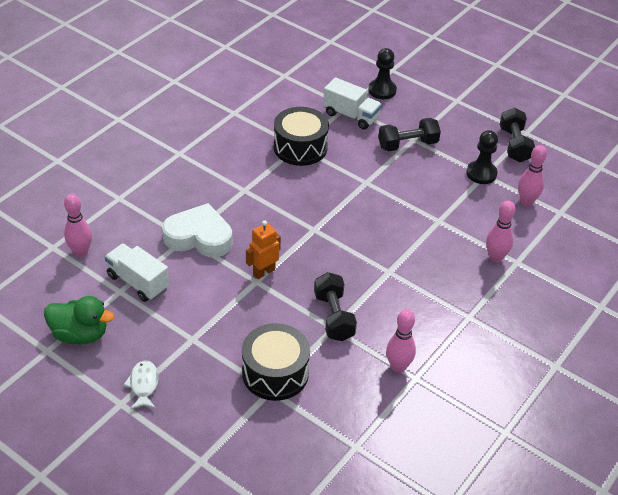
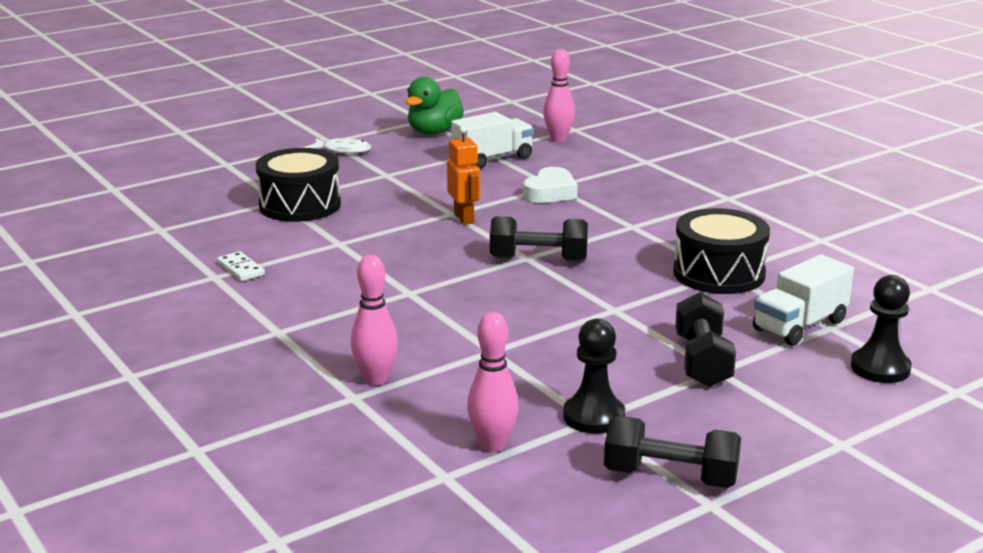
camera: 110 degrees right, 20 degrees down
white heart [162,203,232,257] -> white heart [523,167,578,203], size x0.66
black dumbbell [314,272,357,341] -> black dumbbell moved to [490,216,588,262]
pink bowling pin [386,309,416,373] -> white domino [217,251,265,281]

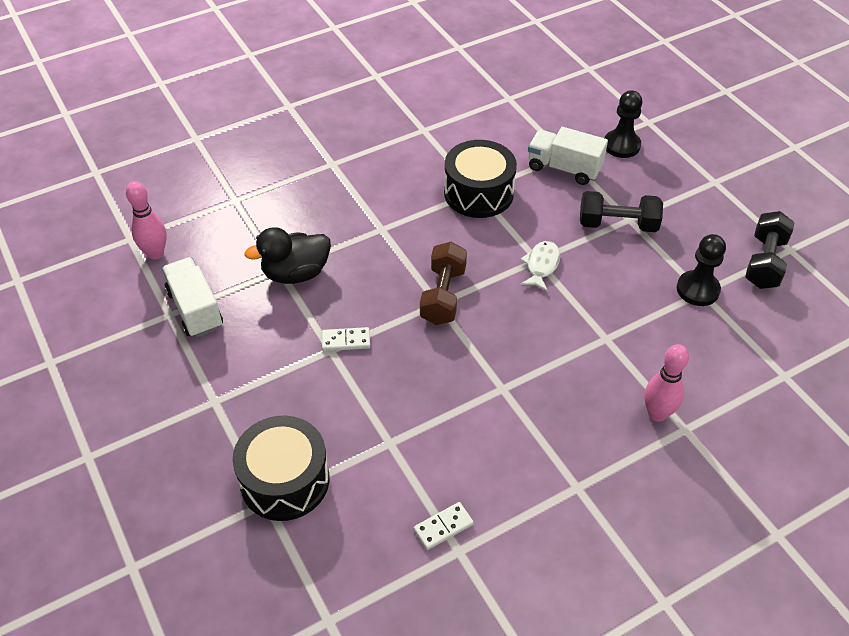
camera: 85 degrees left, 25 degrees up
white fish [306,138,371,154] -> white fish moved to [520,241,560,292]
green duck [405,77,464,135] -> none
orange robot [447,126,480,225] -> white domino [322,327,370,351]
pink bowling pin [467,312,519,452] -> none
black dumbbell [490,216,588,262] -> brown dumbbell [420,242,467,325]
white heart [523,167,578,203] -> black duck [245,227,331,284]
white truck [753,254,854,346] -> white truck turned 150 degrees clockwise [528,127,608,185]

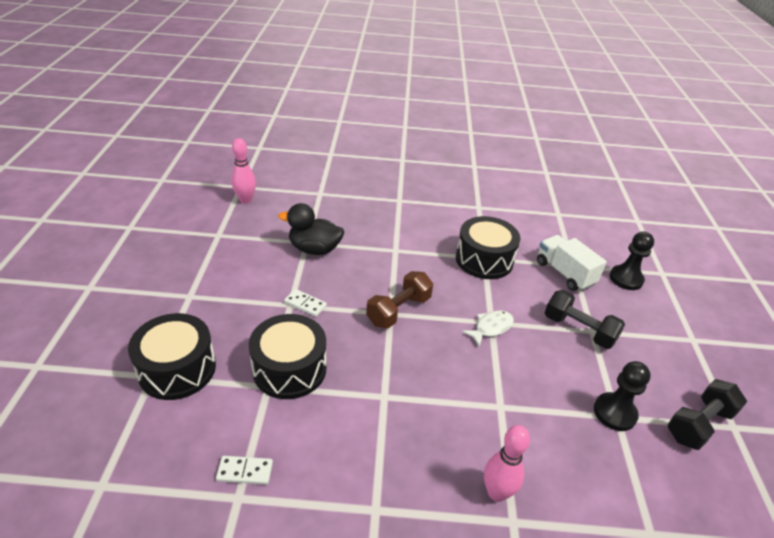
camera: 30 degrees right, 10 degrees down
white truck [162,257,223,337] -> none
none -> black drum [249,314,327,399]

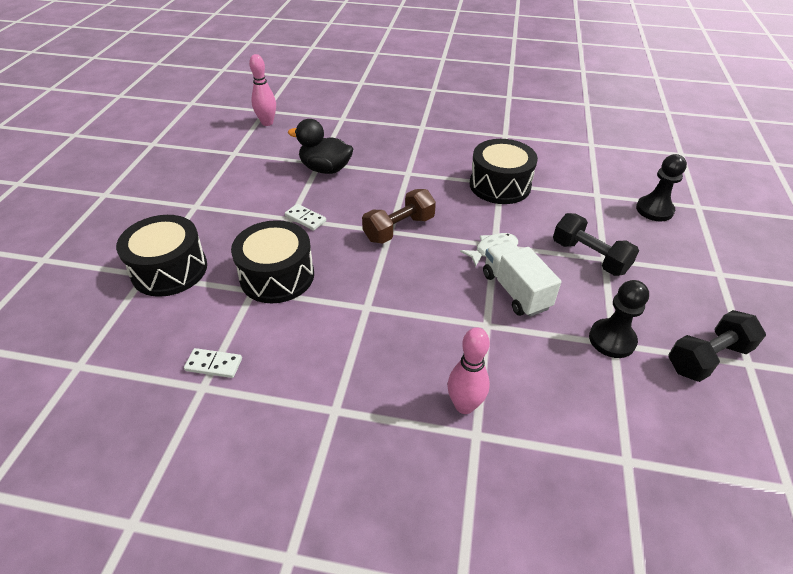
camera: 10 degrees right, 5 degrees up
white truck [537,235,607,291] -> white truck moved to [483,241,561,317]

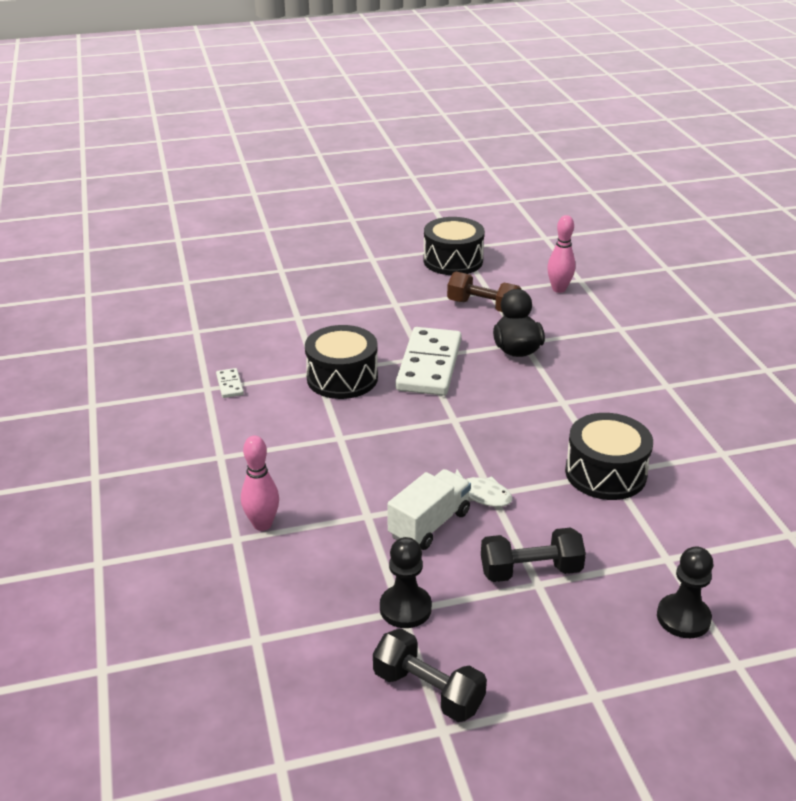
camera: 65 degrees right, 10 degrees down
black drum [116,215,207,297] -> black drum moved to [423,217,485,275]
white domino [285,204,326,231] -> white domino [395,327,462,396], size x2.43
brown dumbbell [362,189,436,244] -> brown dumbbell moved to [447,271,521,312]
black dumbbell [553,213,639,276] -> black dumbbell turned 60 degrees clockwise [481,527,586,582]

